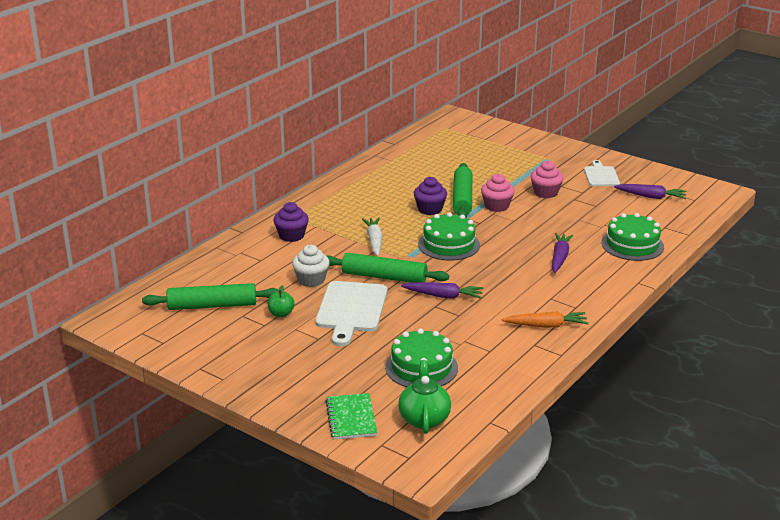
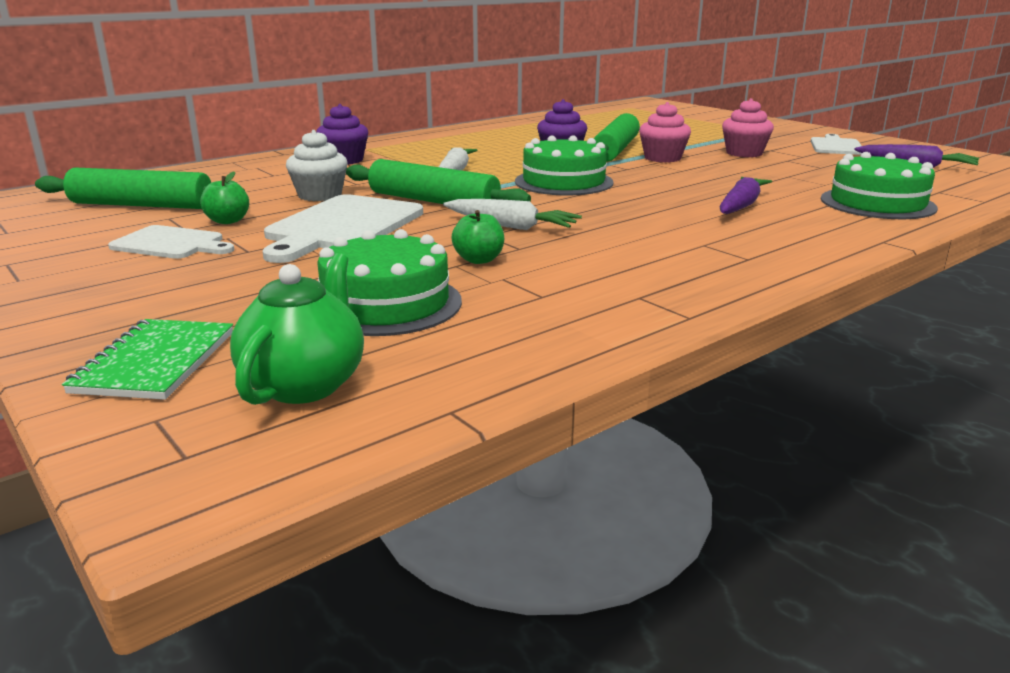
camera: 15 degrees right, 5 degrees down
purple carrot [401,282,483,299] -> white carrot [443,199,582,230]
orange carrot [502,311,589,328] -> none
none -> white cutting board [108,225,234,259]
none -> green apple [451,210,504,264]

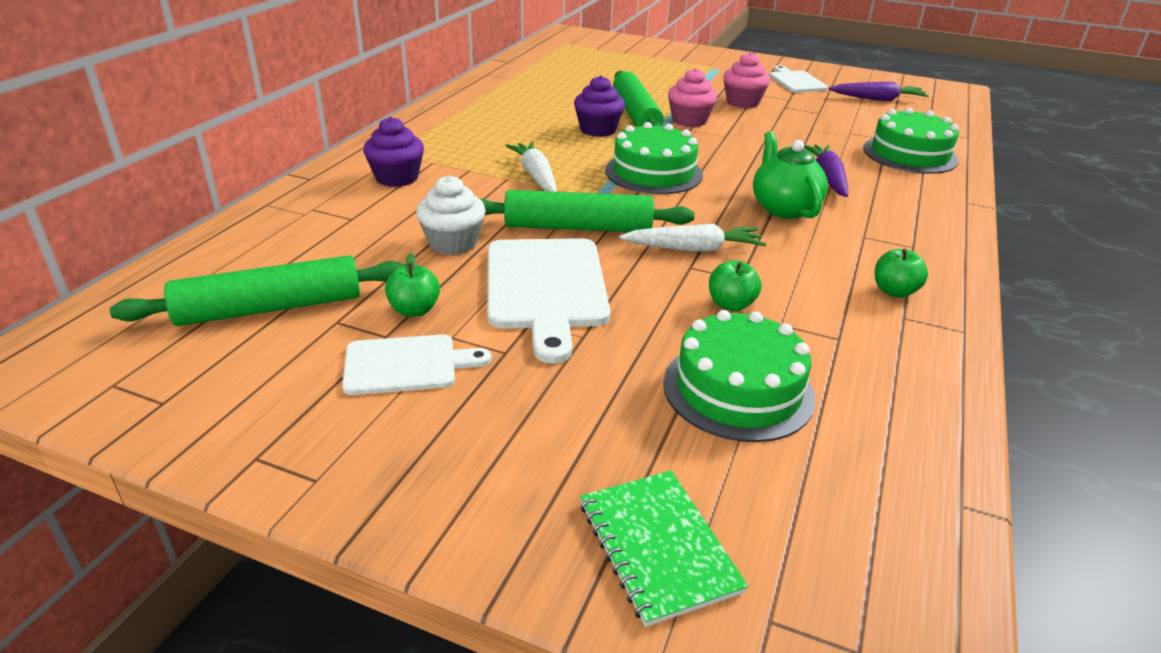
camera: 30 degrees left, 10 degrees up
green teapot [230,253,364,405] -> green teapot moved to [753,131,828,219]
none -> green apple [875,249,928,298]

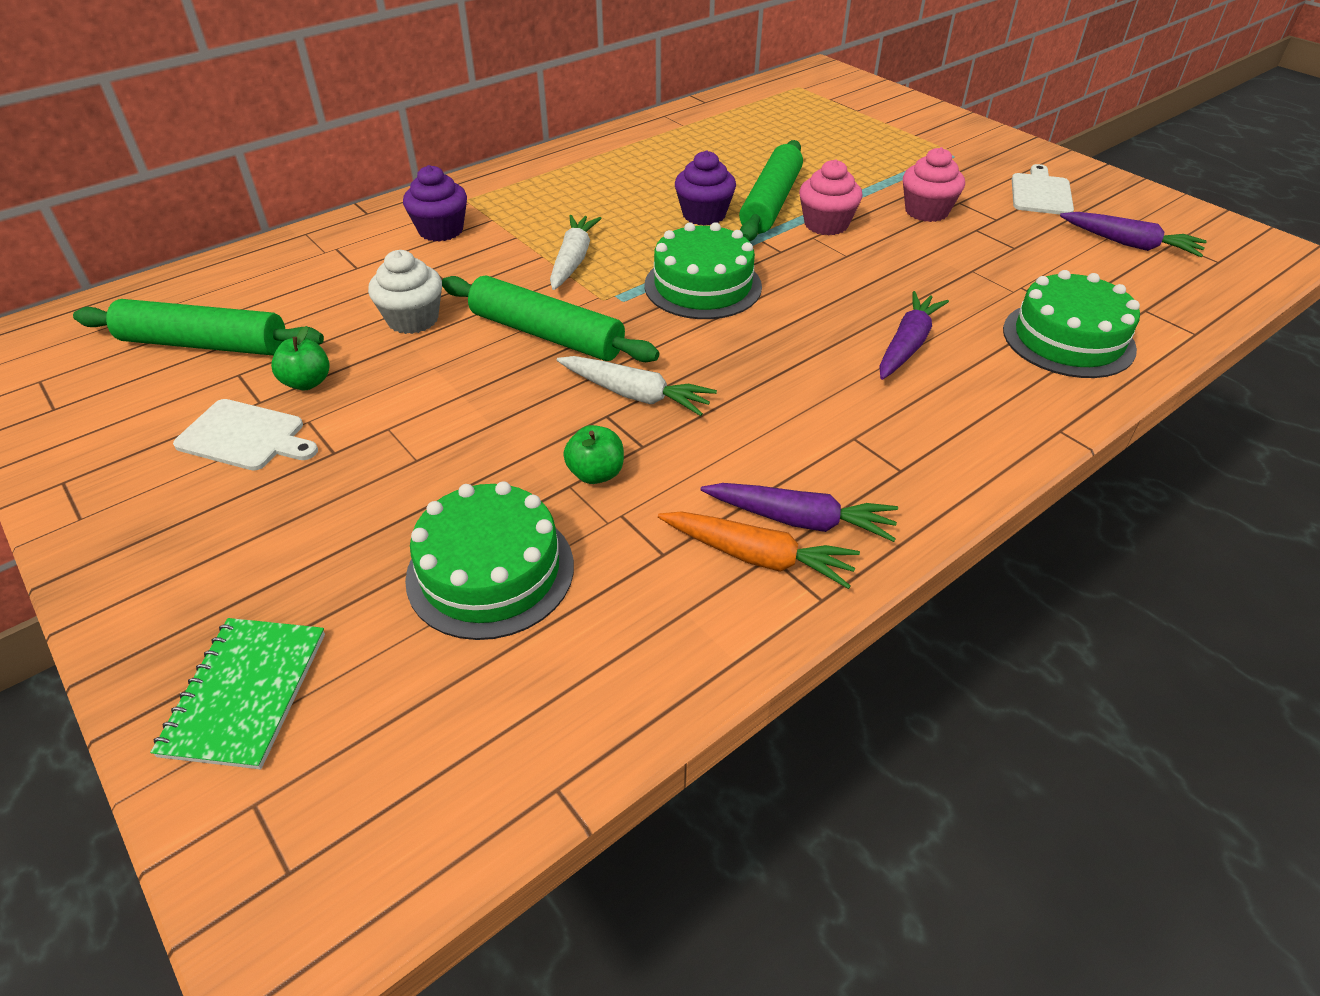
camera: 30 degrees right, 10 degrees up
white cutting board [487,238,610,363] -> none
green teapot [753,131,828,219] -> none
green apple [875,249,928,298] -> purple carrot [700,483,898,542]
none -> orange carrot [658,511,860,589]

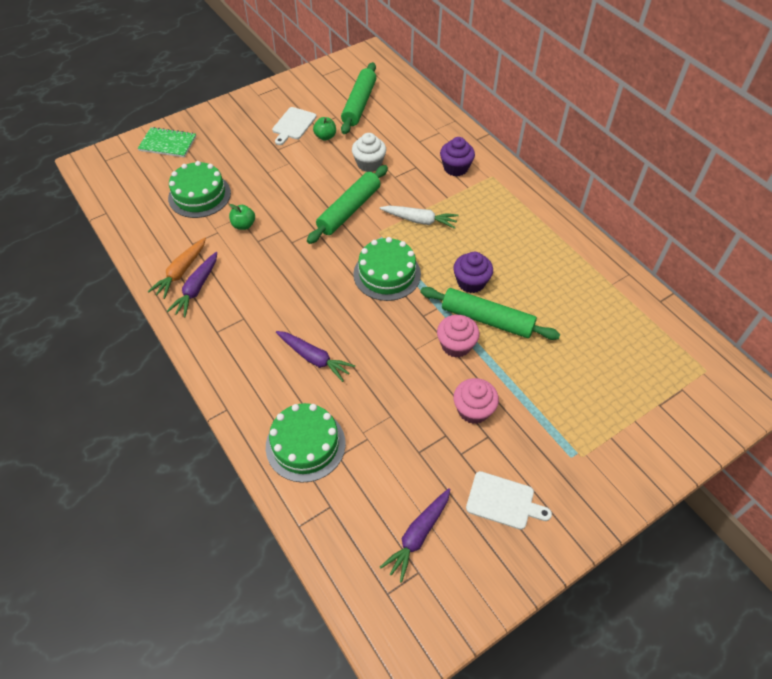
camera: 95 degrees right, 10 degrees up
white carrot [557,356,717,416] -> none

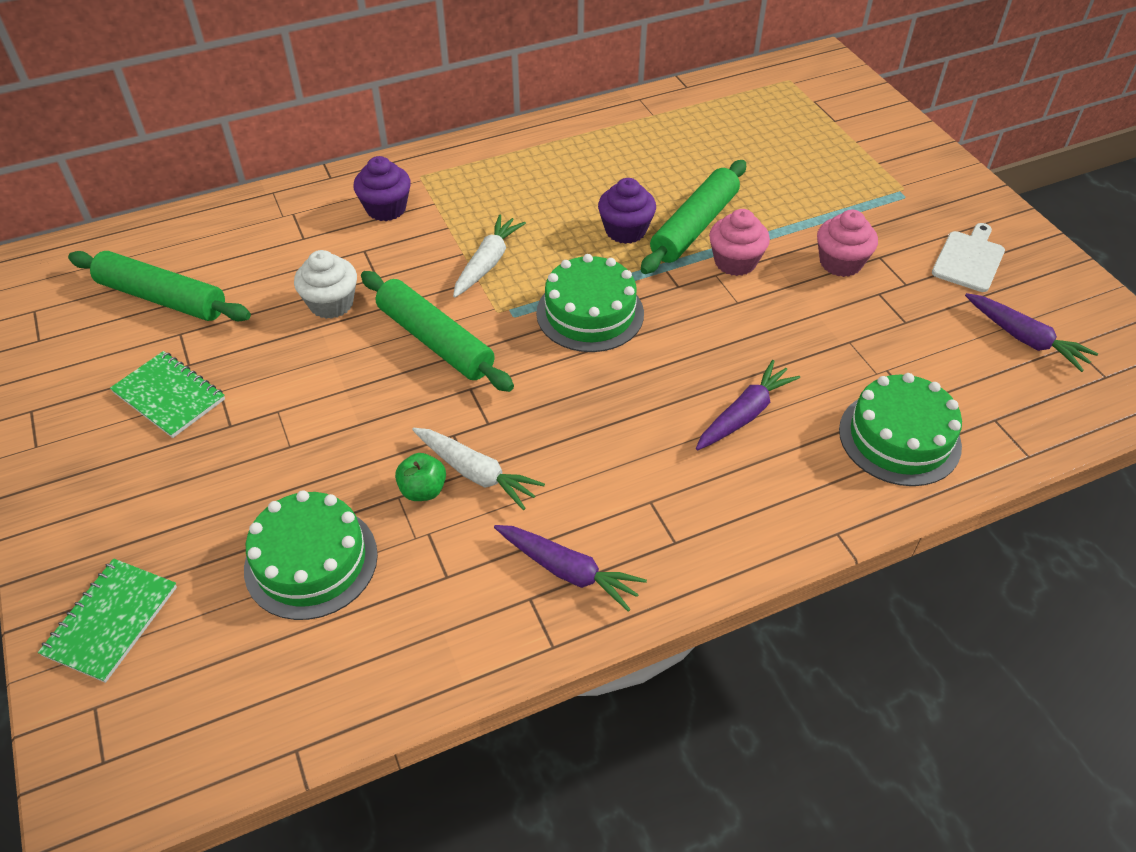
camera: 80 degrees left, 5 degrees down
orange carrot [148,238,206,299] -> none
white cutting board [272,107,316,145] -> green notebook [110,351,225,438]
green apple [313,117,336,141] -> none
none -> white carrot [412,428,545,510]

